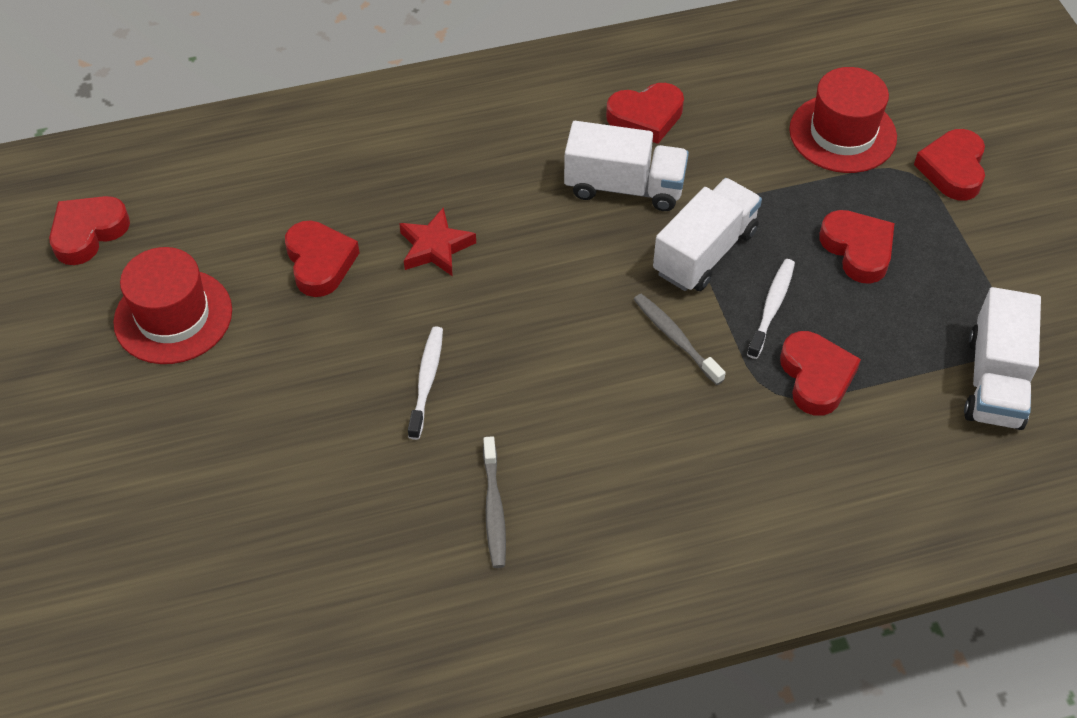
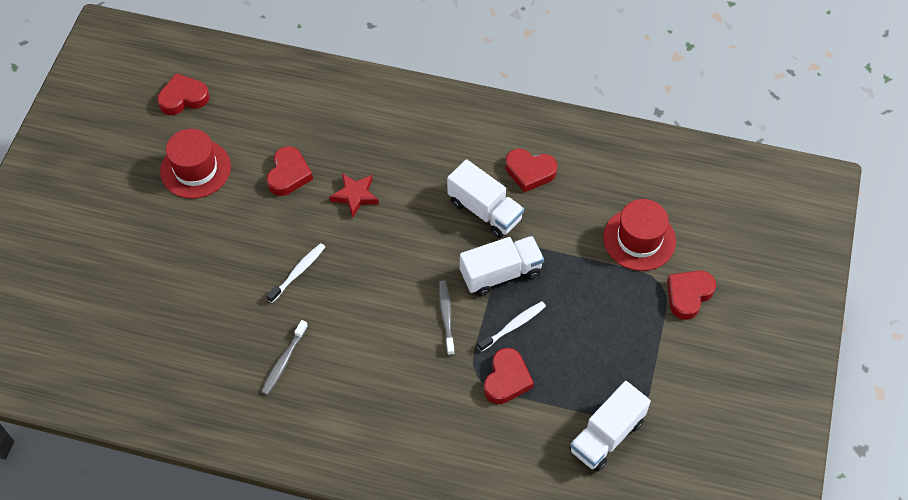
camera: 30 degrees right, 5 degrees up
red heart [819,210,894,284] -> none

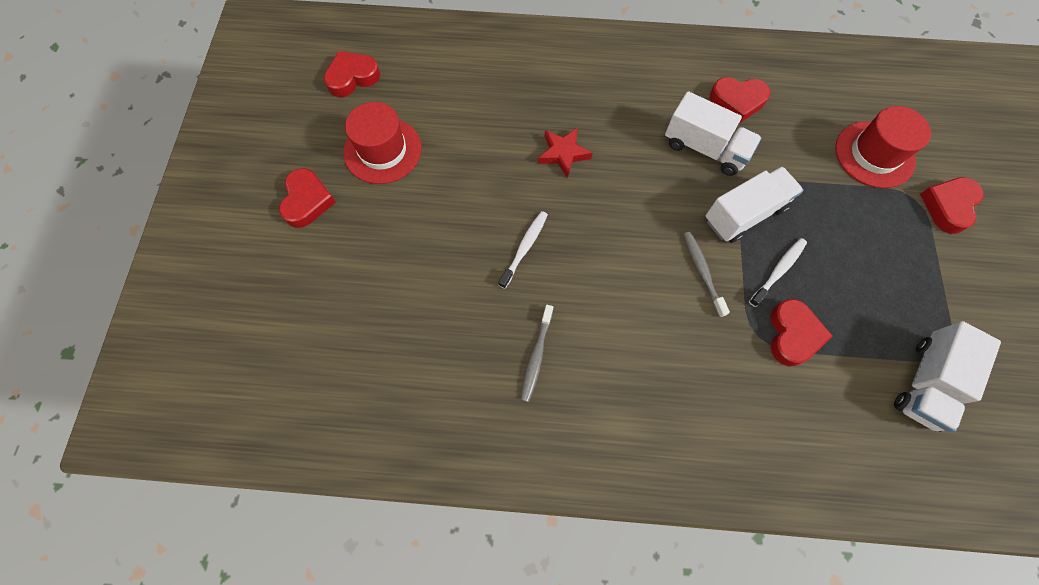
camera: 10 degrees left, 10 degrees up
red heart [267,146,313,196] -> red heart moved to [279,168,336,228]

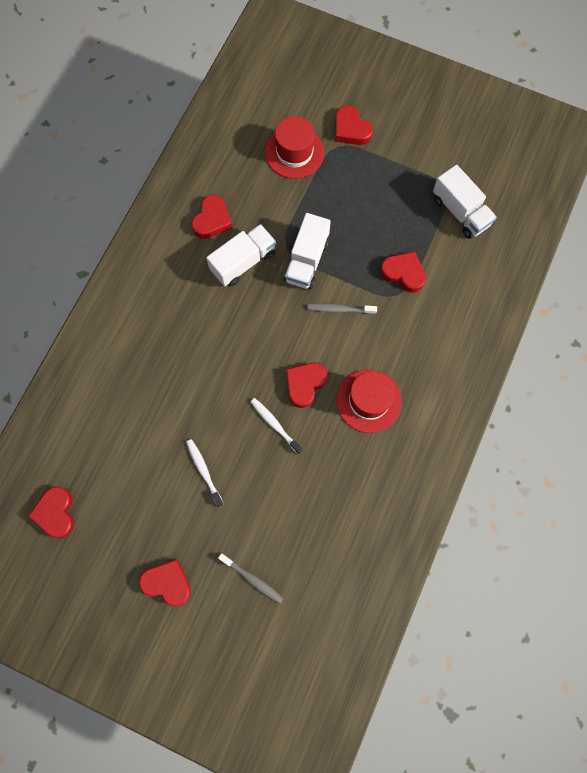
camera: 70 degrees left, 5 degrees up
red hat [344,102,422,184] -> red hat moved to [336,369,402,433]
grey toothbrush [521,305,553,402] -> grey toothbrush moved to [218,553,284,604]
red star [538,127,593,178] -> none
white truck [706,166,804,243] -> white truck turned 150 degrees counterclockwise [284,213,331,289]
white toothbrush [749,238,807,307] -> white toothbrush moved to [186,439,224,507]
none -> red heart [286,363,328,408]

